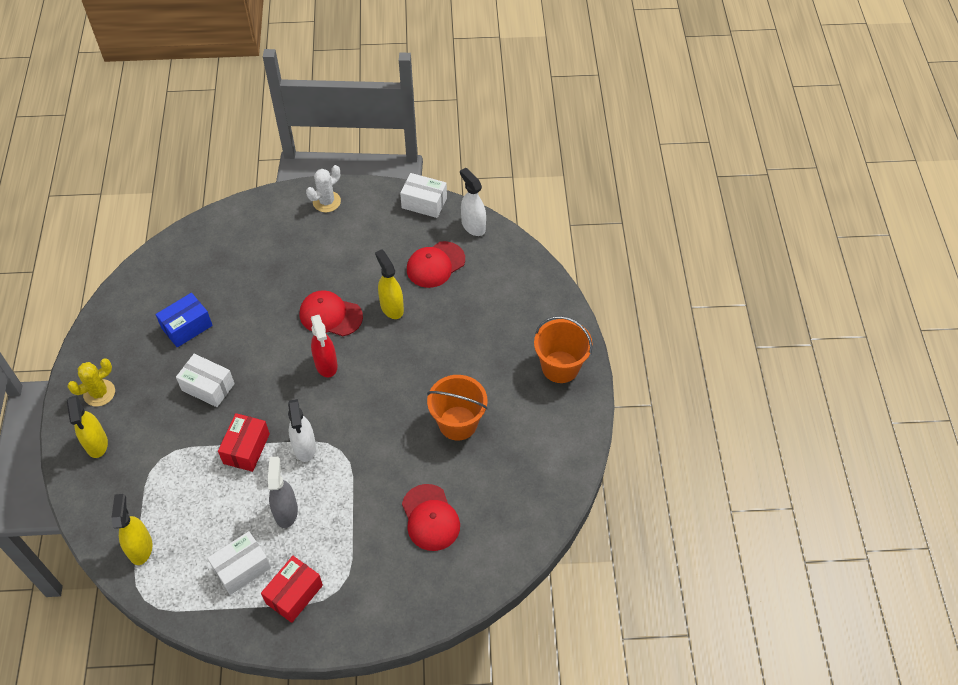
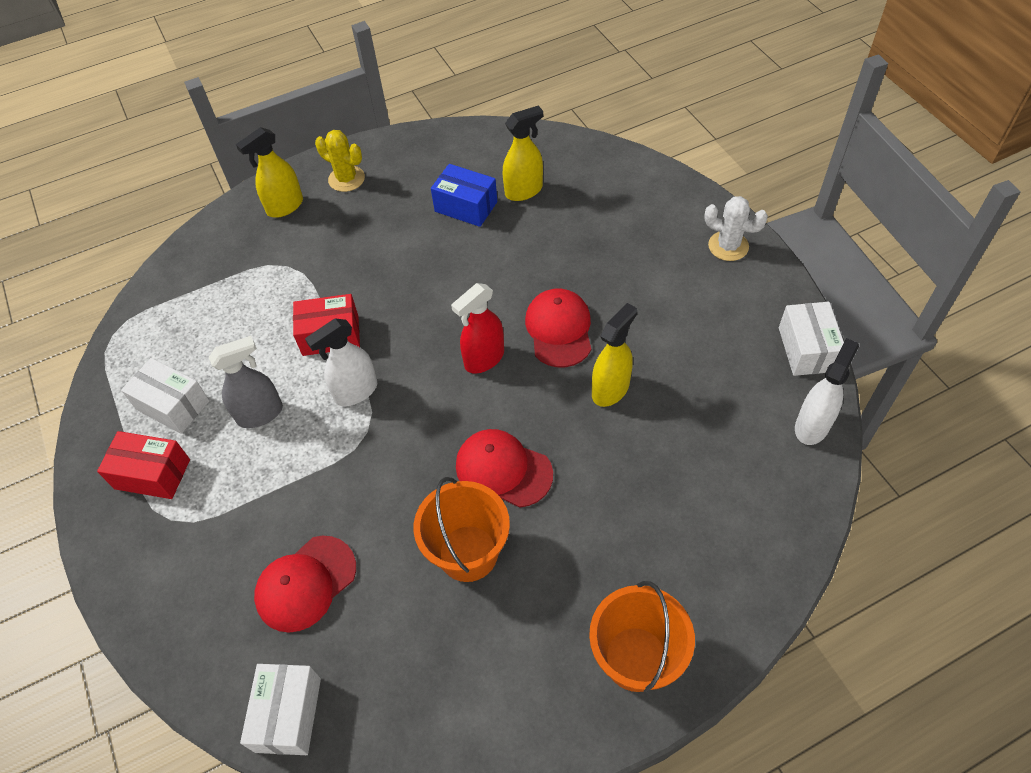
camera: 70 degrees right, 0 degrees up
yellow spray bottle [111,494,152,565] -> yellow spray bottle moved to [503,106,543,201]
white box [176,354,235,407] -> white box moved to [240,664,321,755]
red cap [407,241,465,288] -> red cap moved to [456,429,553,508]

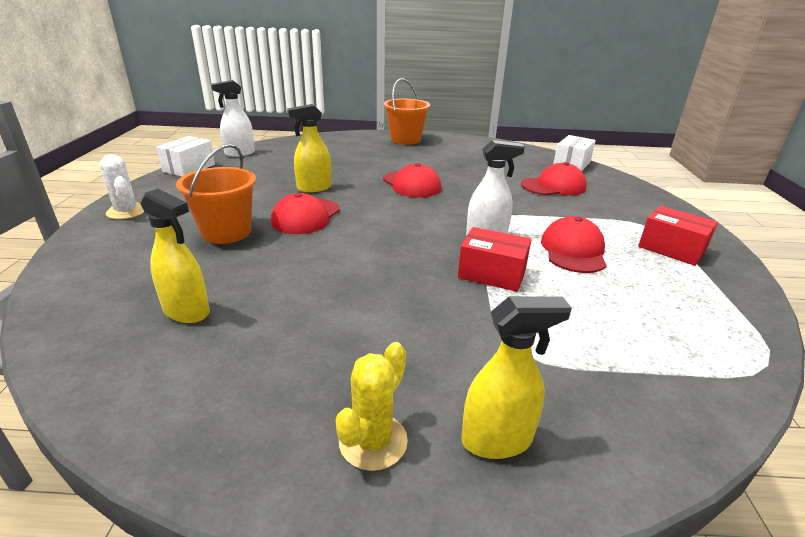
camera: 155 degrees left, 25 degrees down
white box [121,358,209,434] -> none
grey spray bottle [209,336,283,428] -> red cap [541,216,606,273]
yellow cactus [315,130,365,192] -> yellow cactus turned 60 degrees clockwise [335,342,408,471]
orange bucket [413,477,510,582] -> orange bucket moved to [176,144,256,244]
blue box [431,164,497,227] -> none
red spray bottle [451,283,504,374] -> none
yellow spray bottle [503,106,543,201] -> yellow spray bottle turned 150 degrees counterclockwise [140,189,210,323]

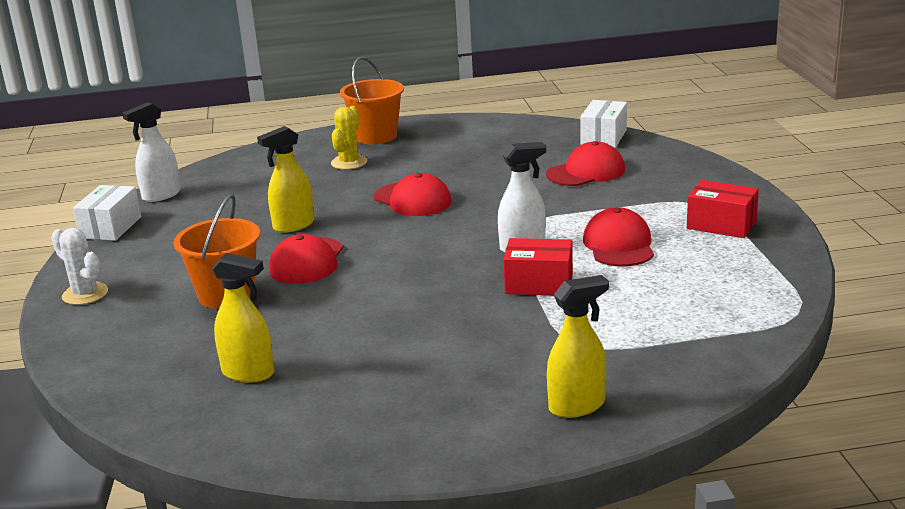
camera: 10 degrees left, 5 degrees down
yellow cactus [335,342,408,471] -> yellow cactus moved to [331,106,367,170]

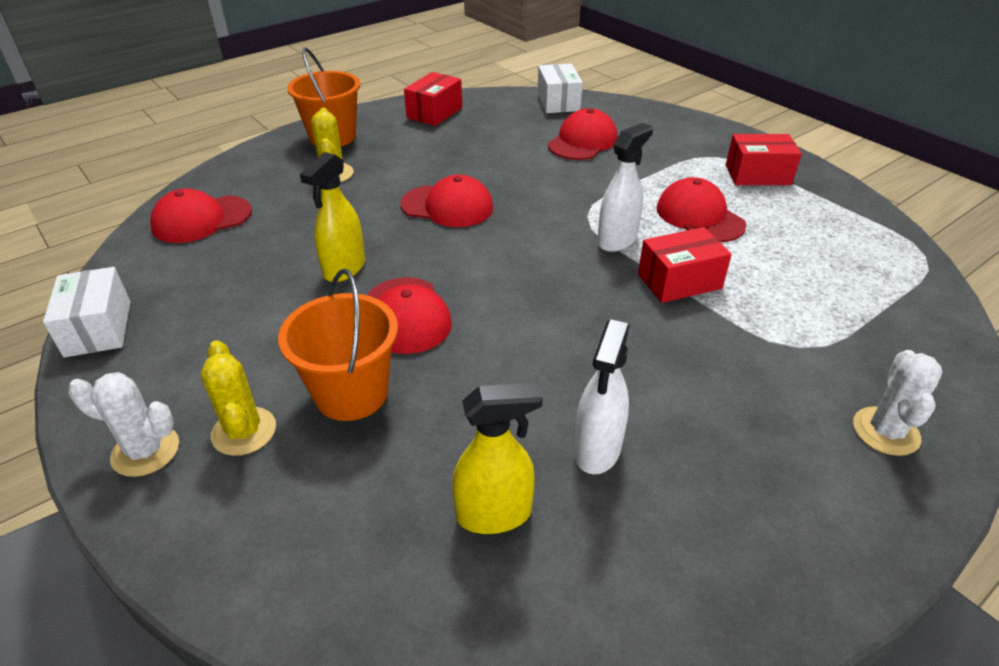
camera: 30 degrees left, 15 degrees up
white spray bottle [122,102,181,202] -> white spray bottle moved to [574,319,630,474]
yellow spray bottle [547,275,609,418] -> white cactus [853,350,943,456]
none -> red cap [150,189,252,243]
none -> yellow cactus [200,340,276,456]
none -> red box [404,72,462,126]

